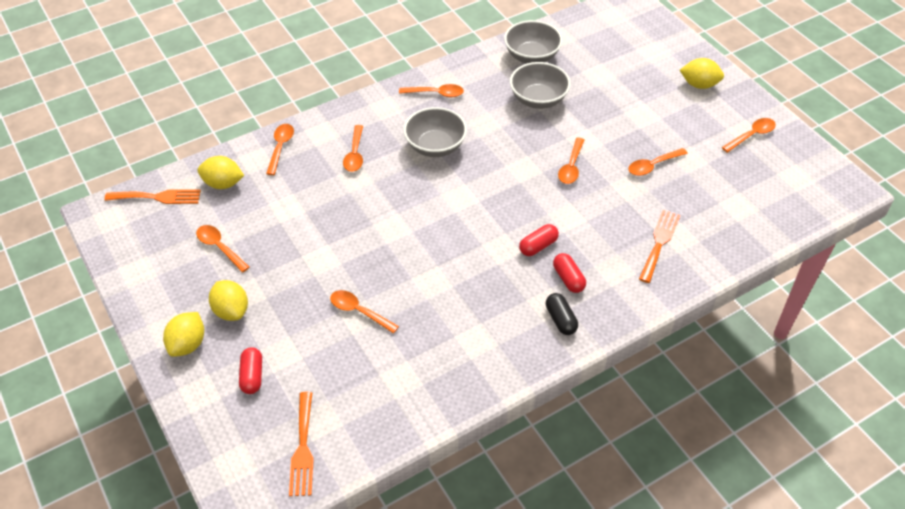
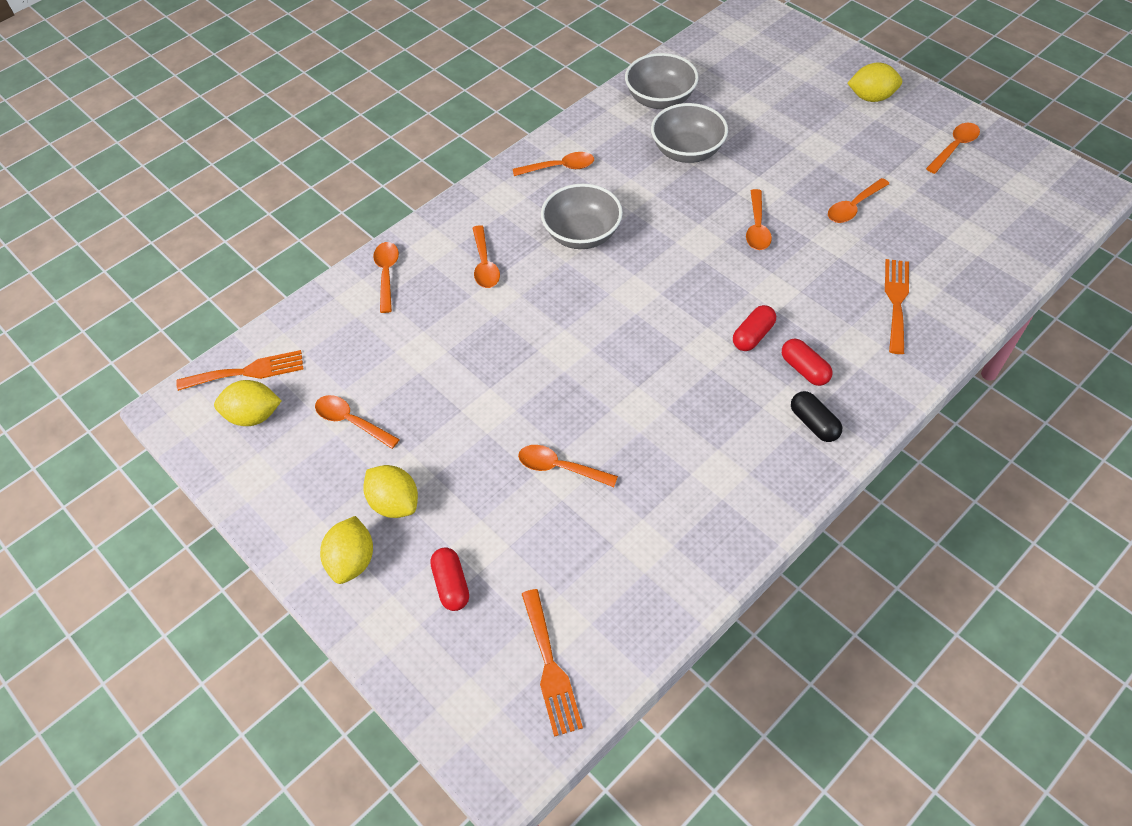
camera: 10 degrees left, 5 degrees up
yellow lemon [197,156,244,189] -> yellow lemon moved to [214,380,282,426]

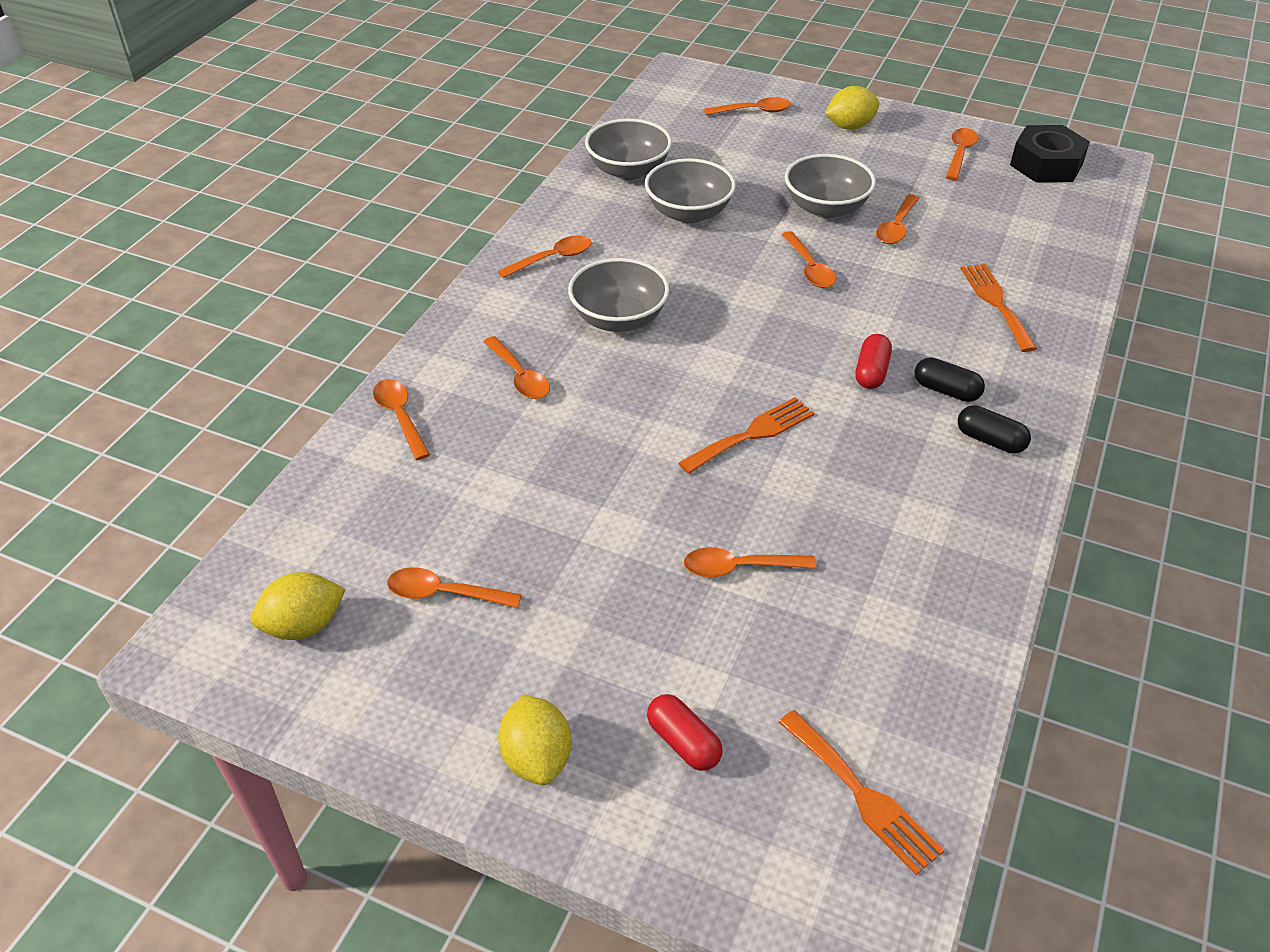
camera: 25 degrees left, 10 degrees down
orange fork [176,350,303,391] -> orange fork moved to [678,397,814,474]
yellow lemon [363,465,418,518] -> none
red capsule [782,339,832,386] -> black capsule [915,357,985,402]
none -> orange spoon [704,97,791,115]
none -> grey bowl [785,154,876,218]
none -> black nut [1010,125,1090,183]

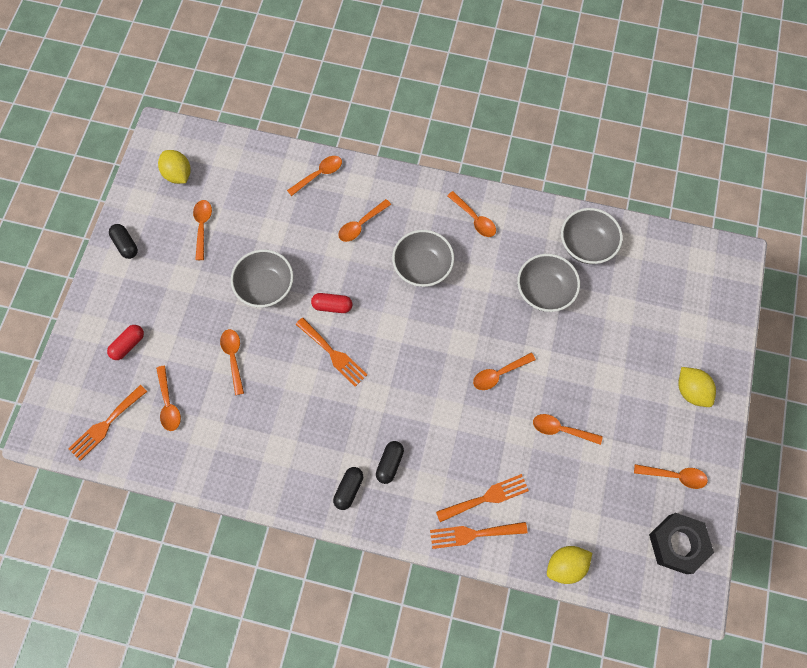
camera: 80 degrees right, 25 degrees up
yellow lemon [498,695,571,785] -> yellow lemon moved to [547,546,592,584]
orange spoon [704,97,791,115] -> orange spoon moved to [156,366,181,431]
grey bowl [785,154,876,218] -> grey bowl moved to [231,249,293,307]
red capsule [855,334,892,389] -> red capsule moved to [311,293,352,313]
none -> black capsule [109,224,138,259]
none -> orange fork [430,522,528,549]

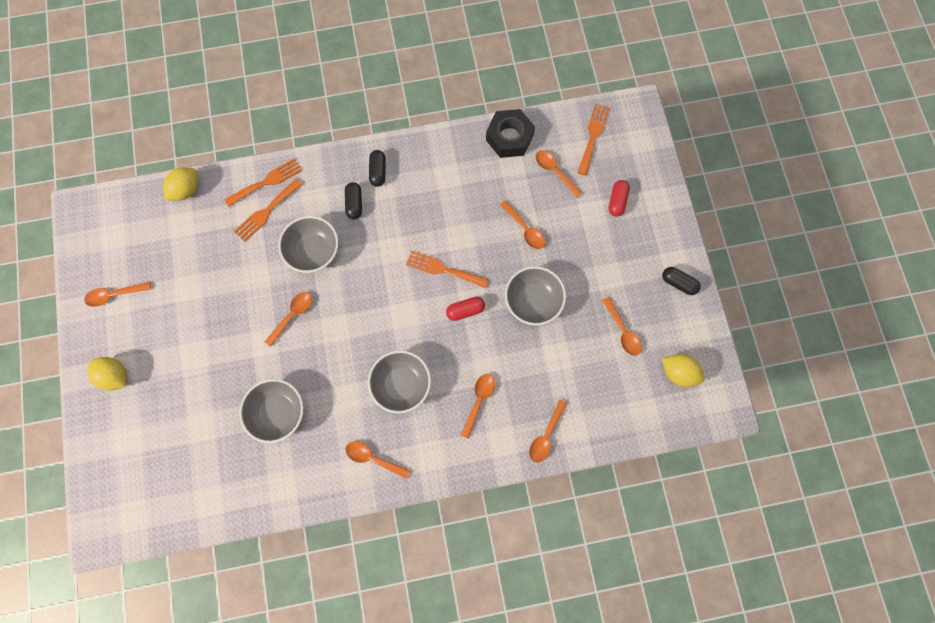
camera: 155 degrees right, 5 degrees up
orange spoon [533,414,603,445] -> none
grey bowl [561,208,623,264] -> grey bowl moved to [278,216,339,273]
black nut [649,513,714,574] -> black nut moved to [486,109,535,158]

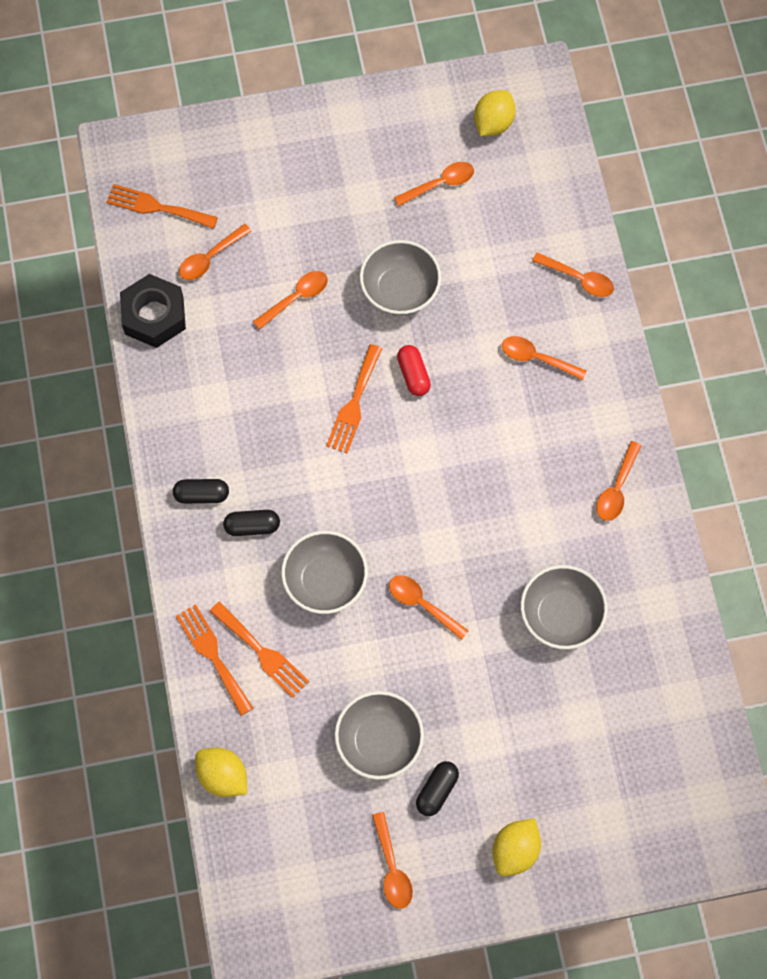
camera: 90 degrees left, 5 degrees down
grey bowl [368,350,431,414] -> grey bowl moved to [335,691,424,780]
red capsule [608,180,630,216] -> none
black capsule [662,267,701,295] -> black capsule moved to [416,761,459,816]

